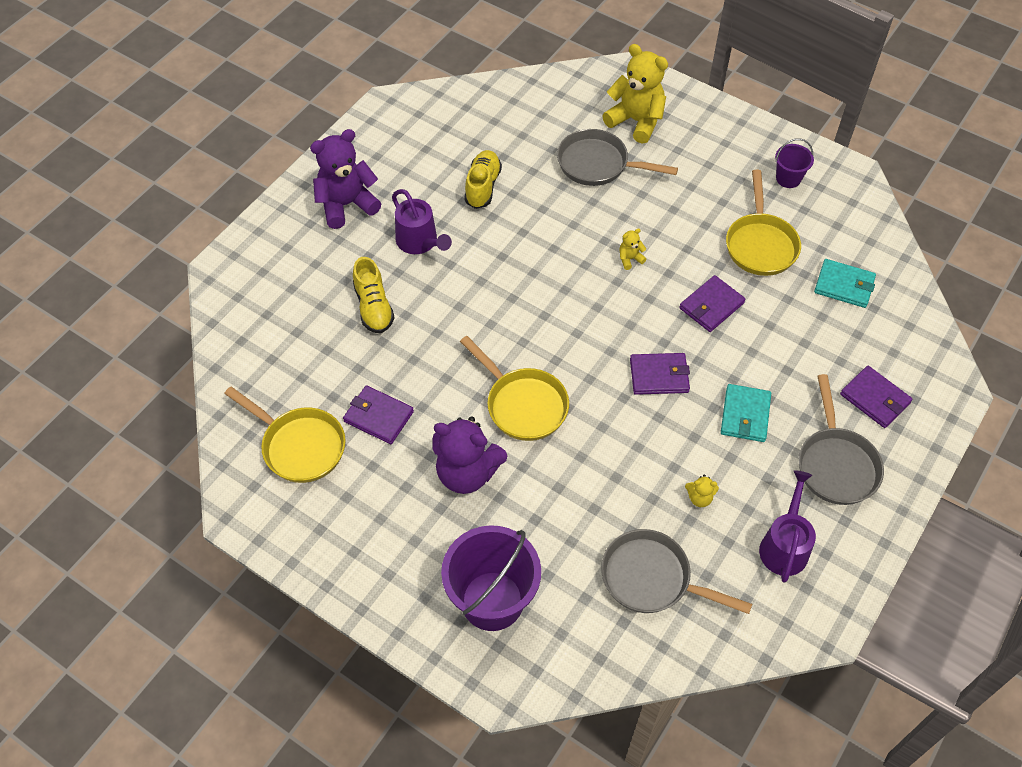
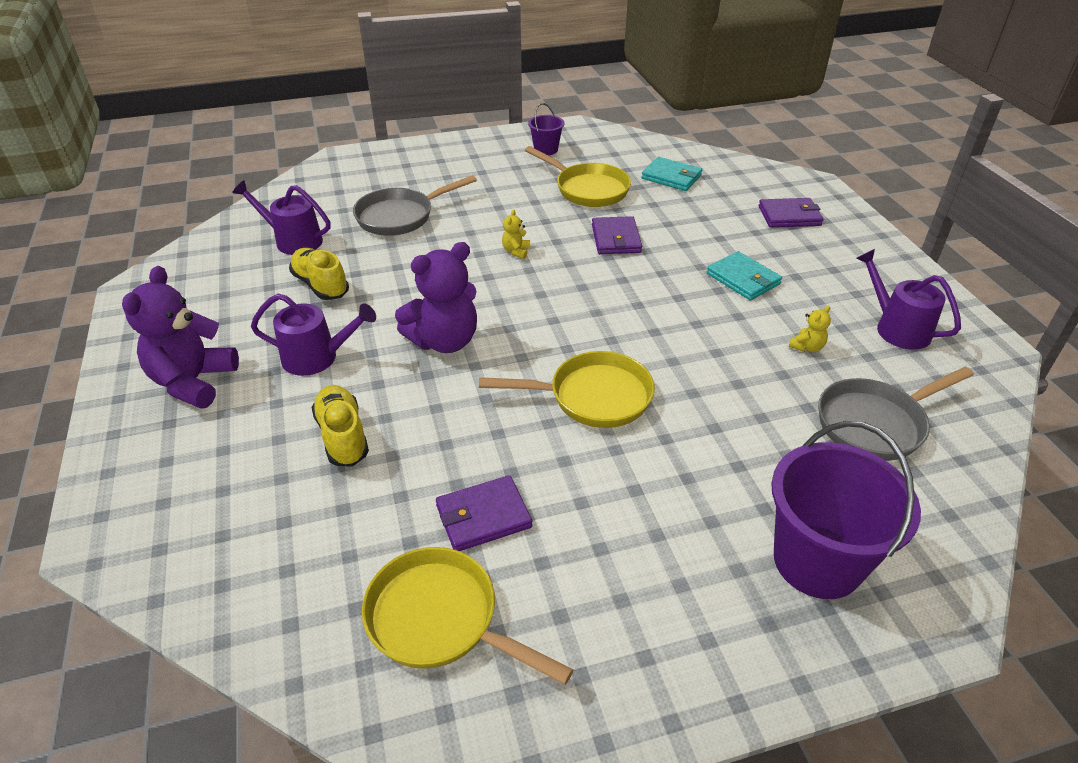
camera: 50 degrees left, 15 degrees down
yellow pan [224,386,346,483] -> yellow pan turned 135 degrees counterclockwise [362,547,574,685]
yellow shoe [353,257,395,333] -> yellow shoe turned 135 degrees counterclockwise [312,385,369,467]
purple teddy bear [432,416,507,494] -> purple teddy bear moved to [395,242,477,353]
yellow teddy bear [602,44,668,144] -> none
purple wallet [630,353,690,395] -> none
grey pan [798,374,884,505] -> none
turquoise wallet [814,259,876,308] -> turquoise wallet turned 60 degrees clockwise [641,157,702,191]
none -> purple watering can [232,180,330,255]

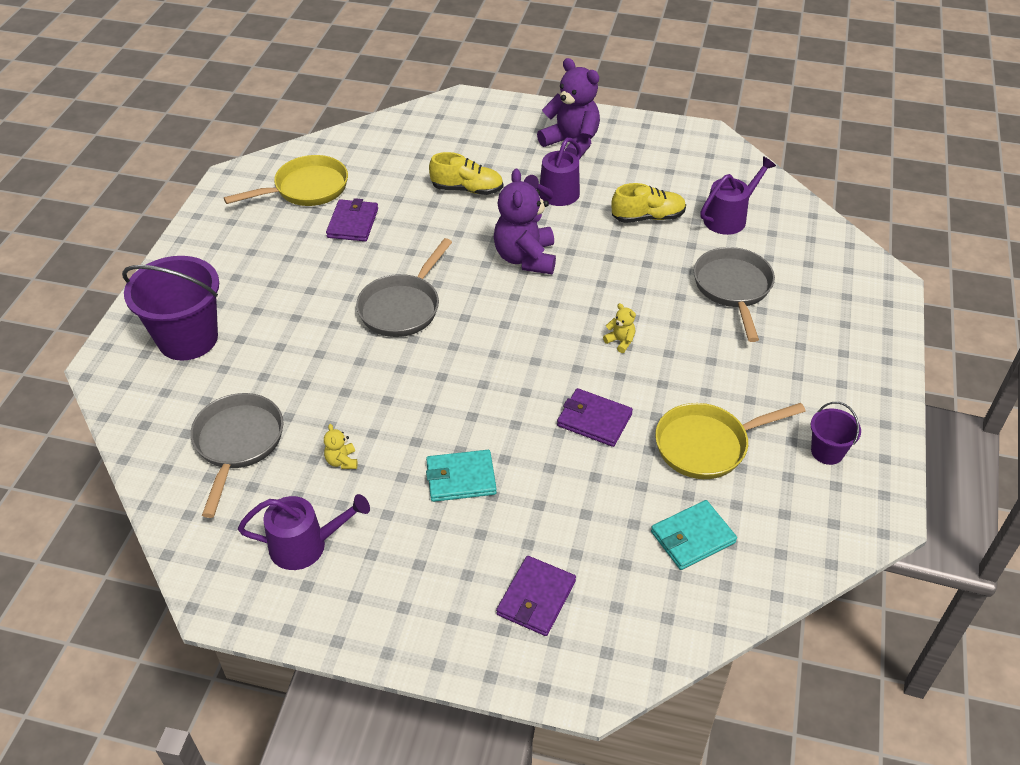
camera: 120 degrees right, 5 degrees up
yellow pan [479,351,655,428] -> grey pan [356,238,452,337]

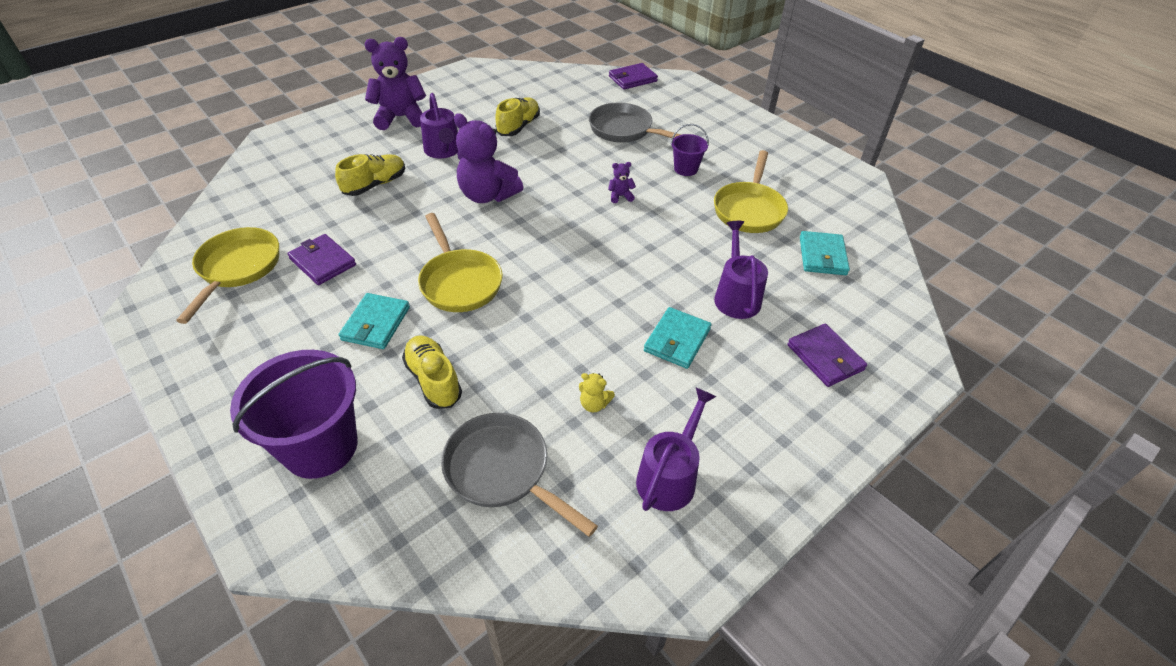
camera: 55 degrees left, 0 degrees up
grey pan [356,238,452,337] -> yellow pan [418,213,503,312]
purple wallet [557,388,633,447] -> purple wallet moved to [609,63,658,90]
yellow teddy bear [603,303,636,353] -> purple teddy bear [608,162,636,203]
purple watering can [700,156,776,235] -> purple watering can moved to [714,221,768,319]
purple bucket [811,402,861,465] -> purple bucket moved to [671,124,709,176]
none -> turquoise wallet [339,293,410,349]
none -> yellow shoe [402,335,462,409]

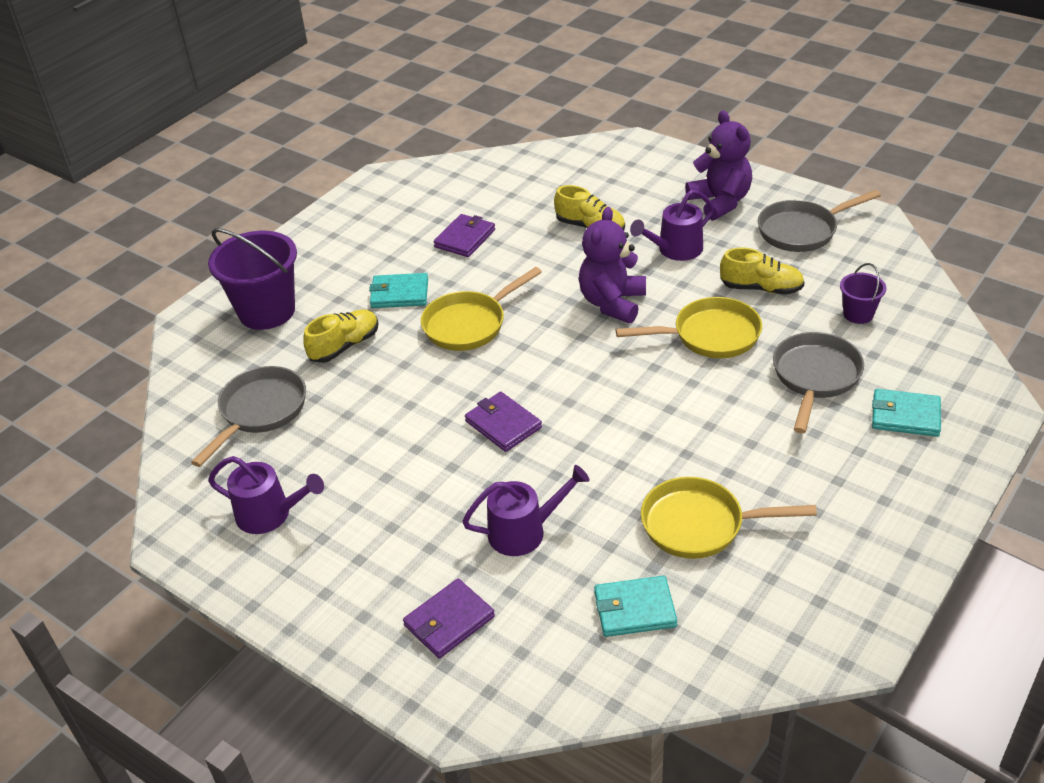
camera: 80 degrees right, 5 degrees down
yellow pan [176,227,279,324] -> yellow pan moved to [616,297,762,358]
yellow teddy bear [579,373,615,412] -> none
purple teddy bear [608,162,636,203] -> none
purple wallet [609,63,658,90] -> purple wallet moved to [465,392,542,452]
turquoise wallet [644,307,711,369] -> turquoise wallet moved to [872,389,941,437]
purple bucket [671,124,709,176] -> purple bucket moved to [840,263,886,324]
none -> grey pan [758,190,881,252]

